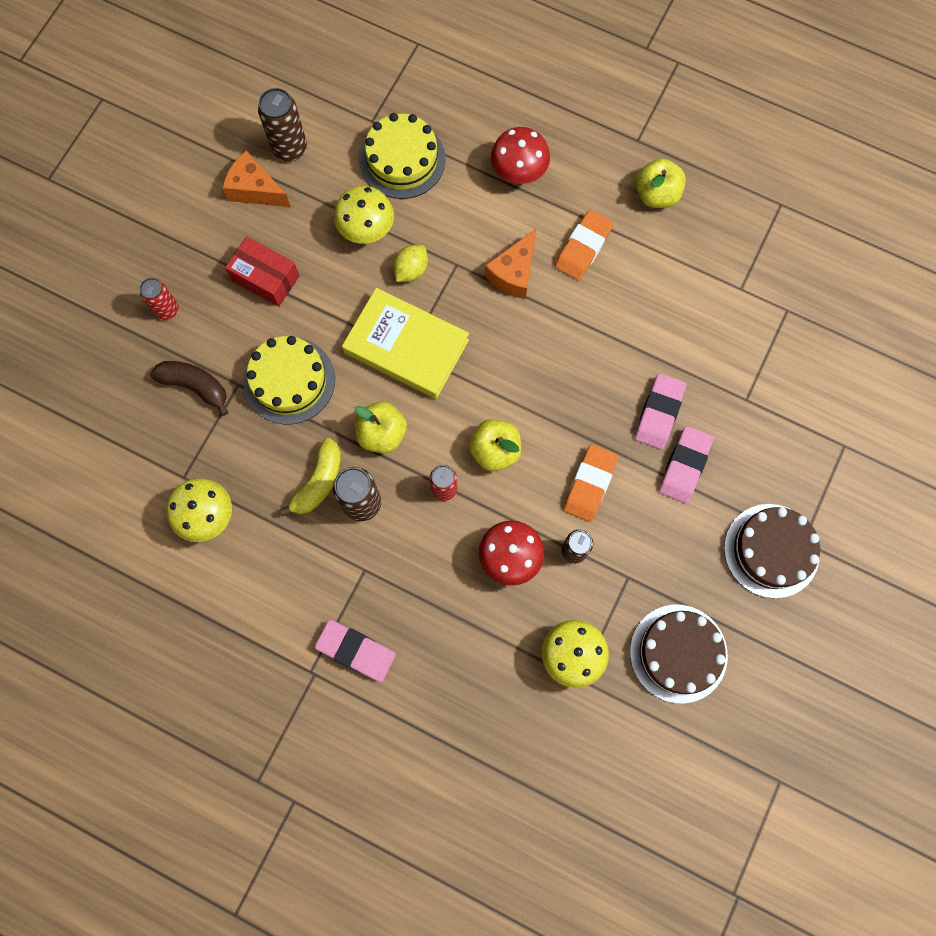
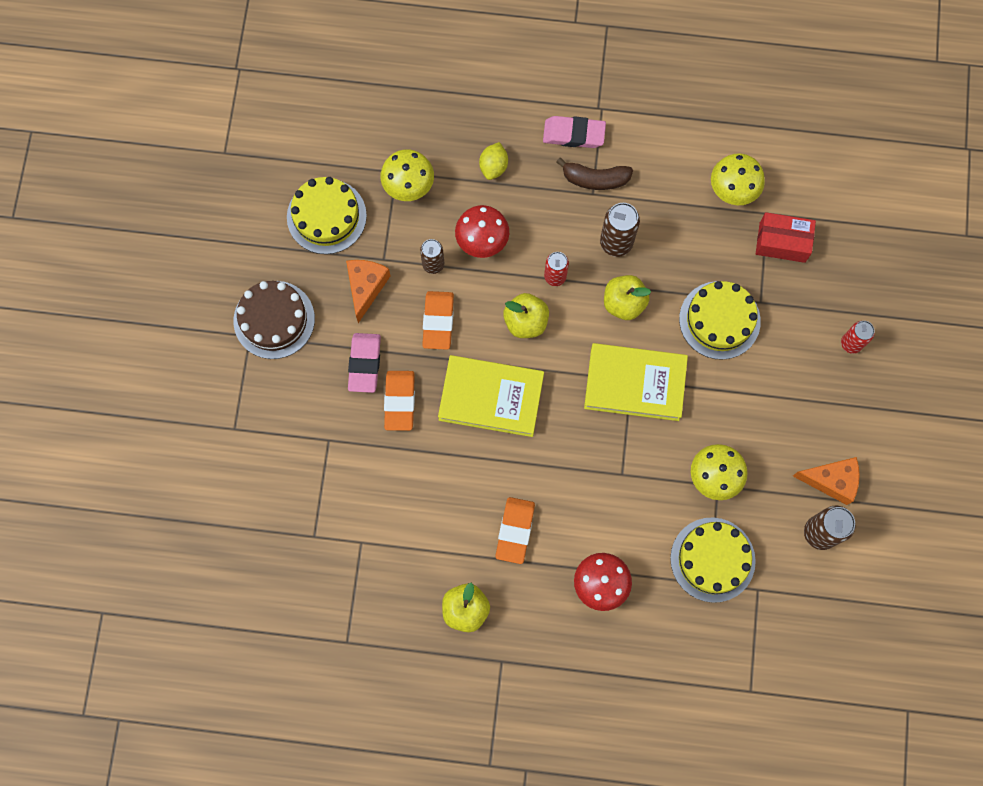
camera: 160 degrees right, 0 degrees up
brown banana [150,361,228,416] -> brown banana moved to [556,158,633,190]
red box [225,236,300,306] -> red box moved to [756,212,816,263]
yellow banana [279,438,341,517] -> none
yellow lemon [393,245,428,282] -> yellow lemon moved to [479,142,508,180]
orange cheese [485,228,537,299] -> orange cheese moved to [346,260,390,323]
brown cake [630,604,728,704] -> yellow cake [287,177,367,254]
pink eraser [635,373,686,450] -> orange eraser [384,371,415,431]
none -> yellow book [438,355,544,437]

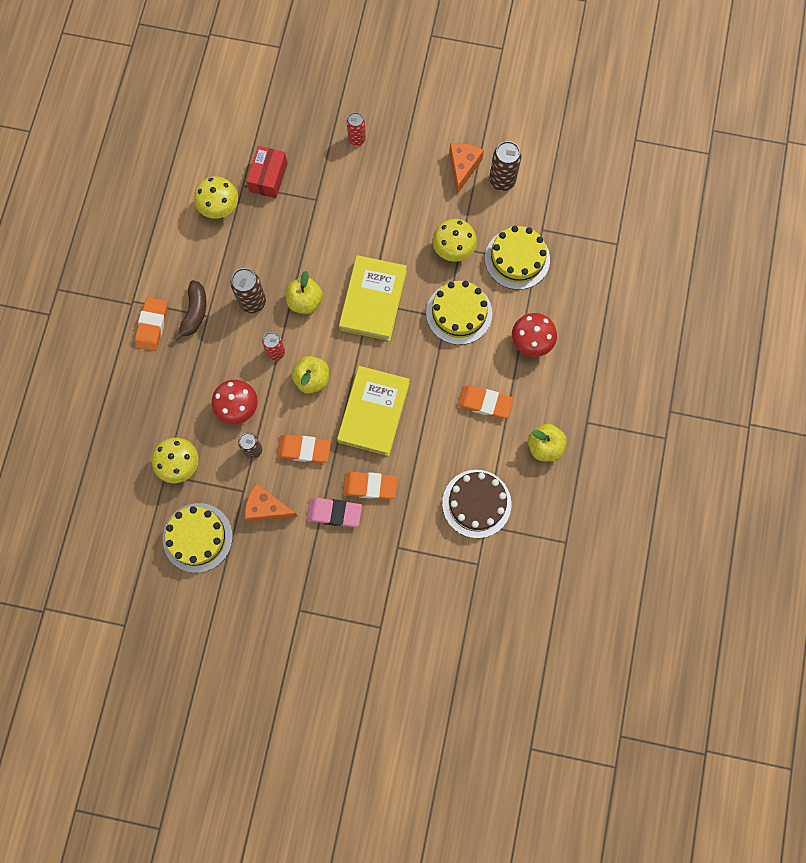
camera: 85 degrees left, 0 degrees up
brown cake [234,281,315,359] -> brown cake moved to [442,470,512,538]
yellow lemon [479,142,508,180] -> none
pink eraser [543,116,606,148] -> orange eraser [135,297,168,351]
yellow cake [679,281,761,360] -> yellow cake moved to [426,281,492,345]

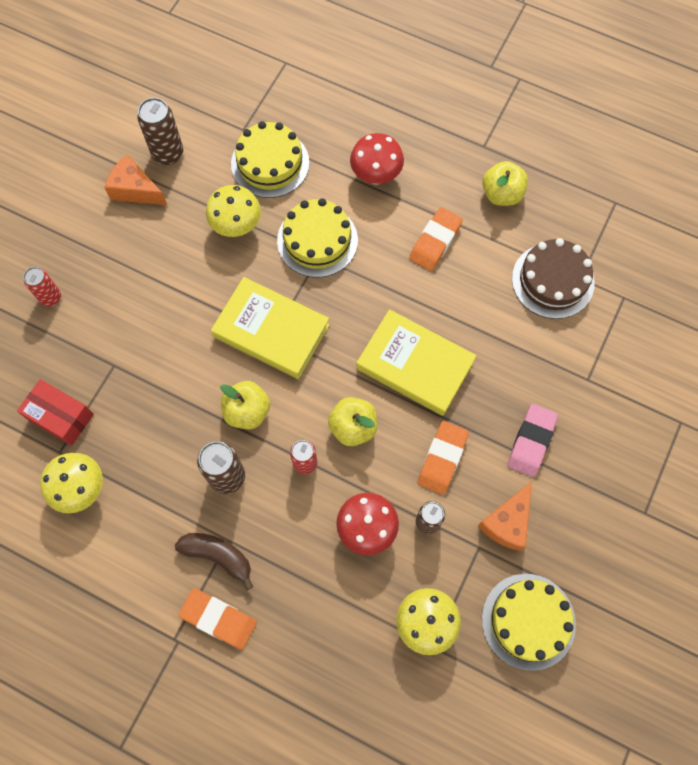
camera: 75 degrees left, 5 degrees down
orange eraser [343,472,397,500] -> none

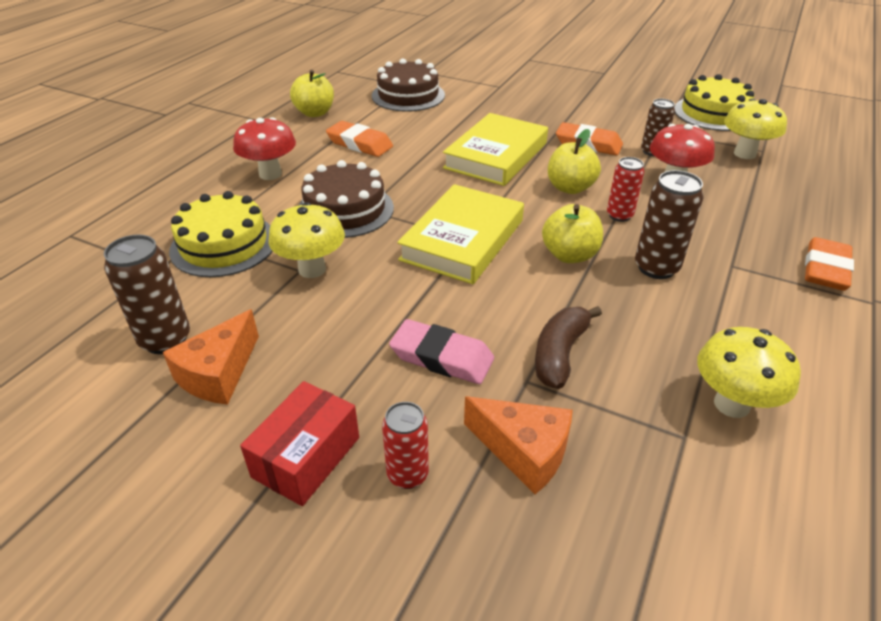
camera: 90 degrees left, 30 degrees down
red box [17,379,94,446] -> red box moved to [240,381,359,506]
brown banana [175,533,253,590] -> brown banana moved to [535,306,602,389]
yellow cake [277,198,358,277] -> brown cake [298,160,394,238]
orange cheese [478,482,532,551] -> orange cheese moved to [464,396,573,494]
pink eraser [507,404,558,477] -> pink eraser moved to [389,319,494,384]

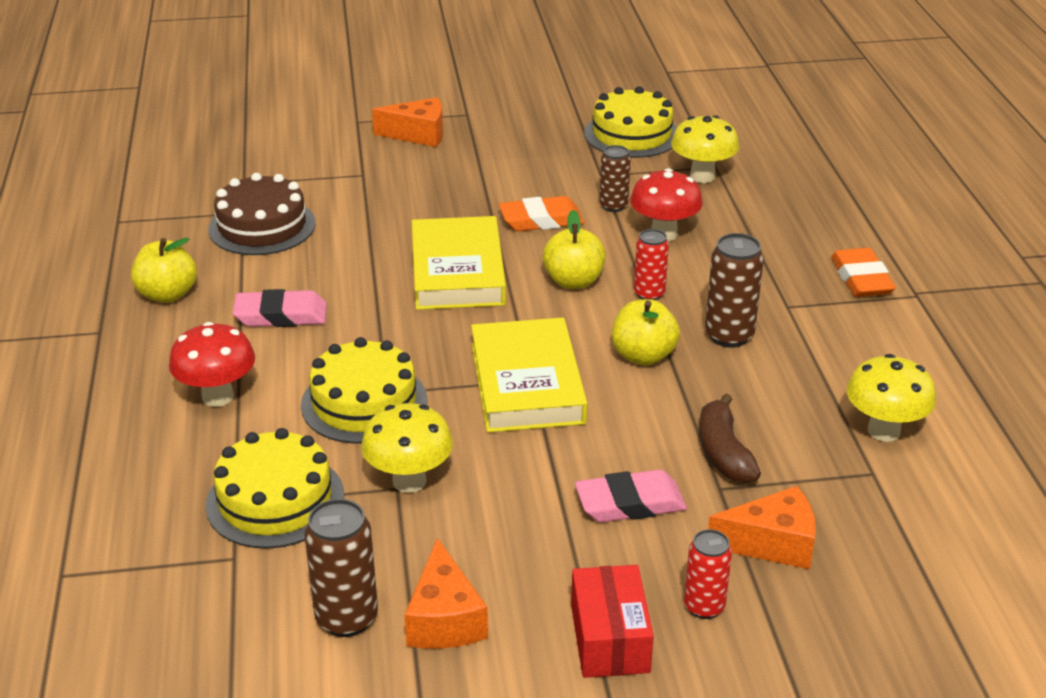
camera: 35 degrees left, 5 degrees down
brown cake [298,160,394,238] -> yellow cake [301,337,428,444]
orange eraser [326,121,393,157] -> pink eraser [233,289,327,327]
none -> orange cheese [372,97,443,147]

